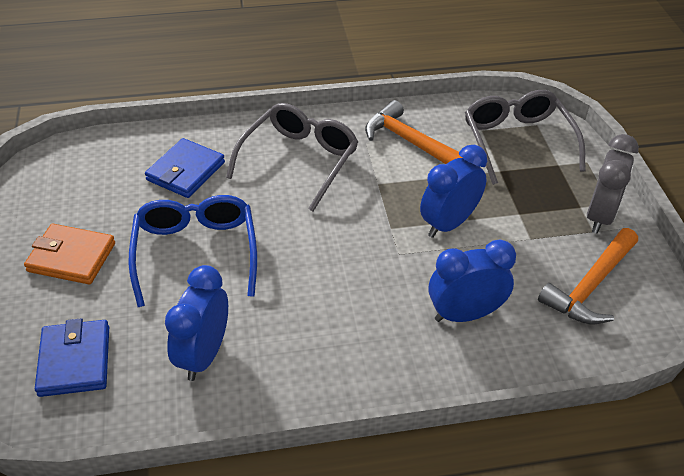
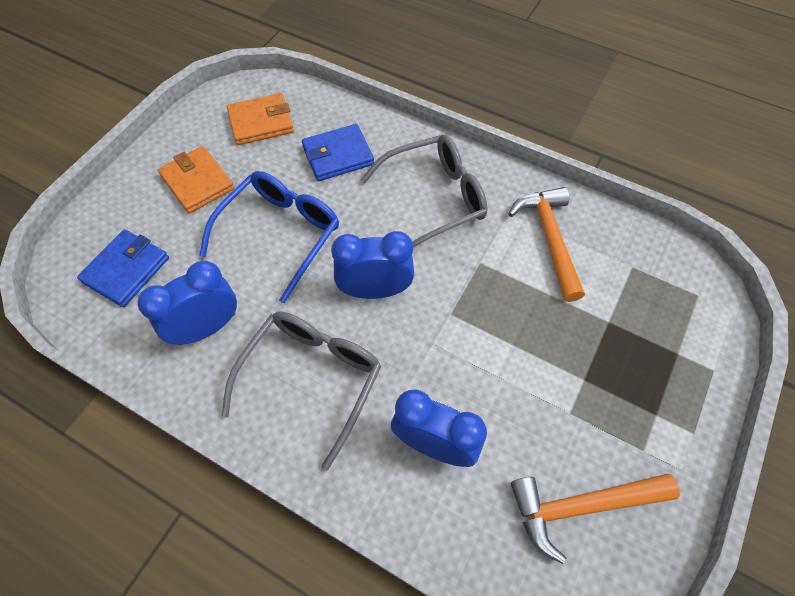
camera: 40 degrees right, 15 degrees up
blue clock [420,145,487,238] -> blue clock moved to [331,231,414,299]
grey glasses [465,90,586,185] -> grey glasses moved to [221,312,381,471]
grey clock [587,134,639,234] -> none
none -> orange wallet [227,93,294,145]

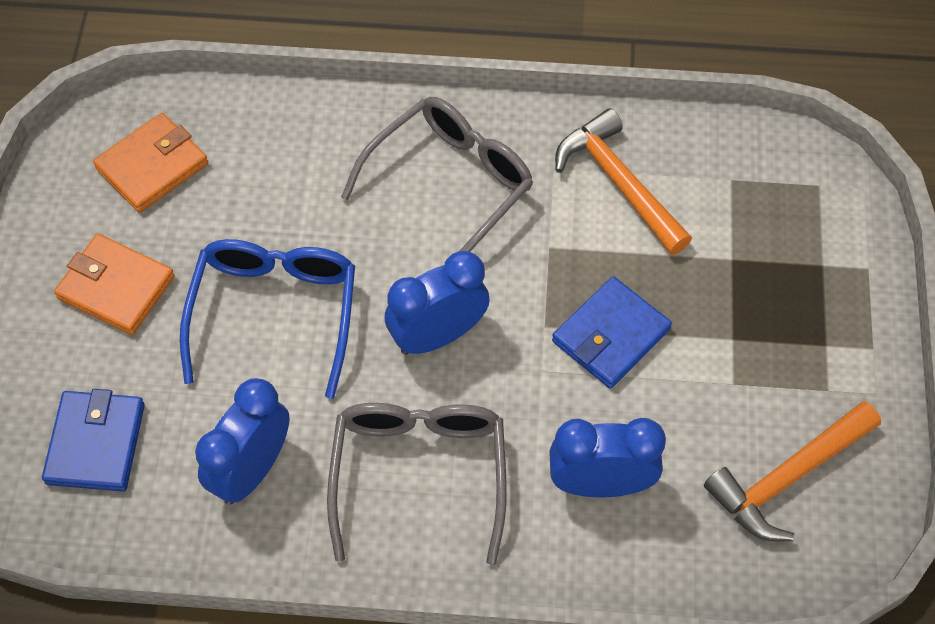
camera: 25 degrees left, 0 degrees up
blue wallet [302,124,374,181] -> blue wallet moved to [552,276,672,389]

